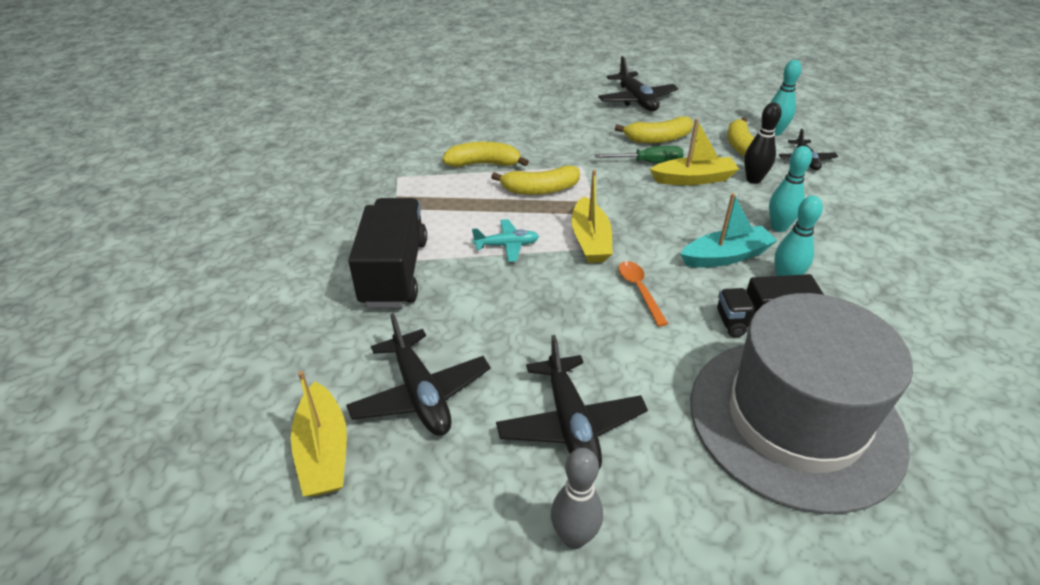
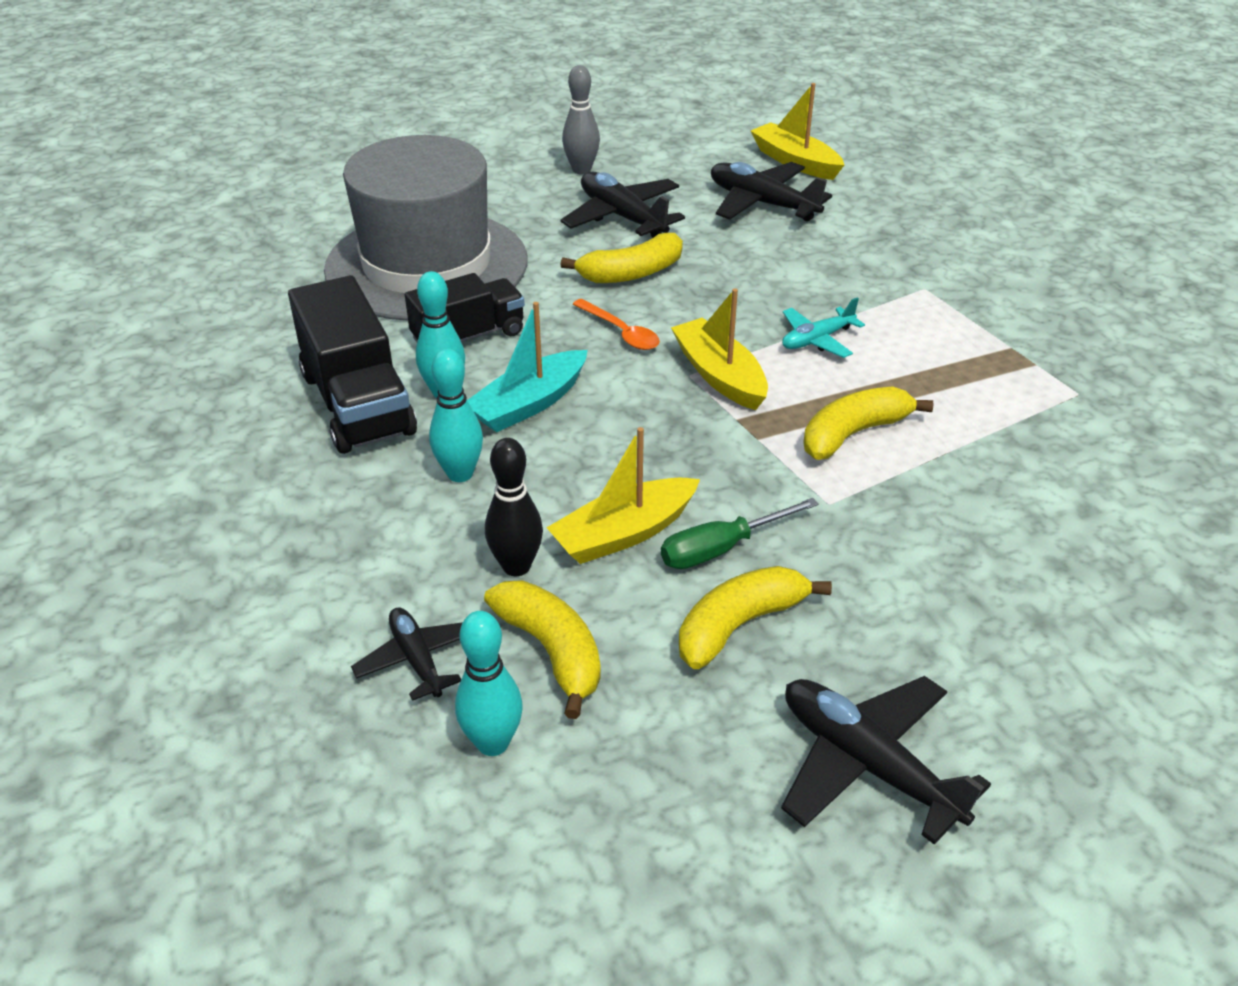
camera: 155 degrees right, 0 degrees up
black truck [348,198,427,307] -> black truck moved to [288,275,417,454]
yellow banana [442,142,529,167] -> yellow banana moved to [560,233,683,283]

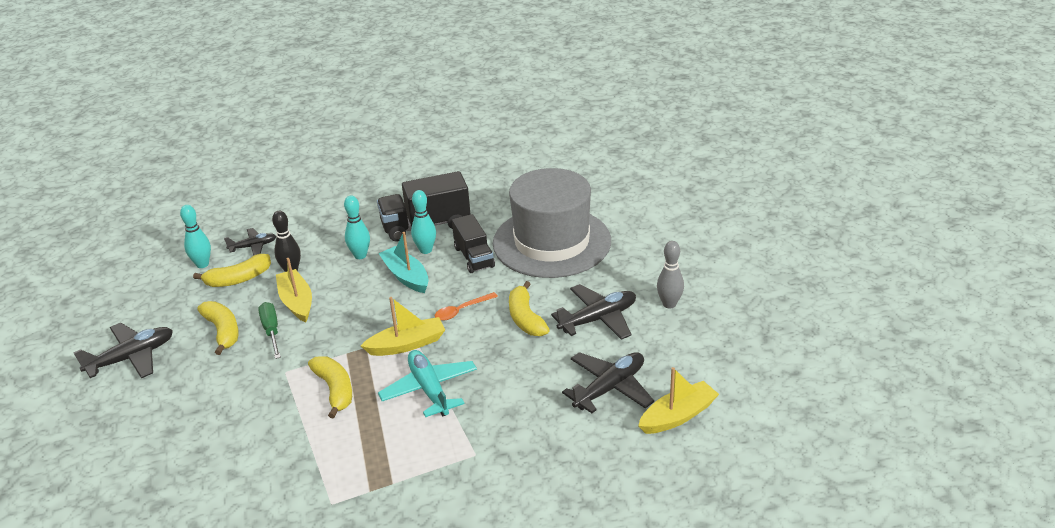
camera: 100 degrees right, 5 degrees down
turquoise plane [782,297,865,358] -> turquoise plane [378,350,477,417], size x1.66

